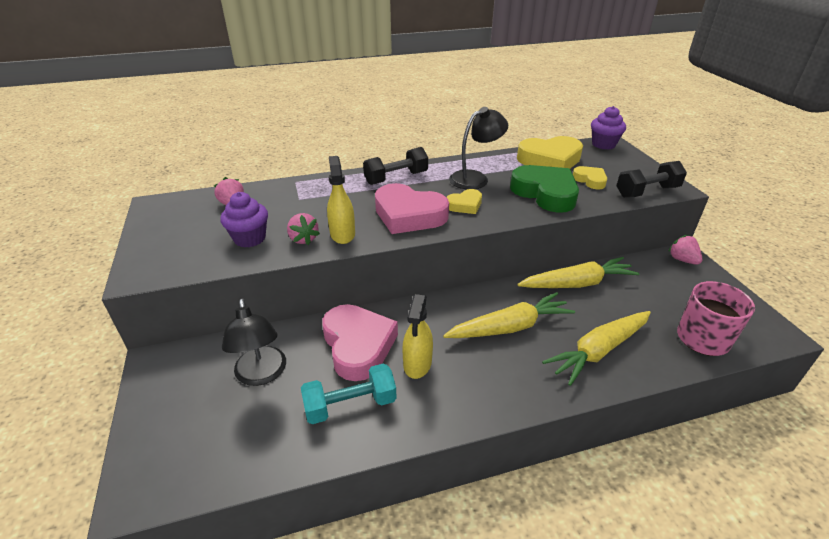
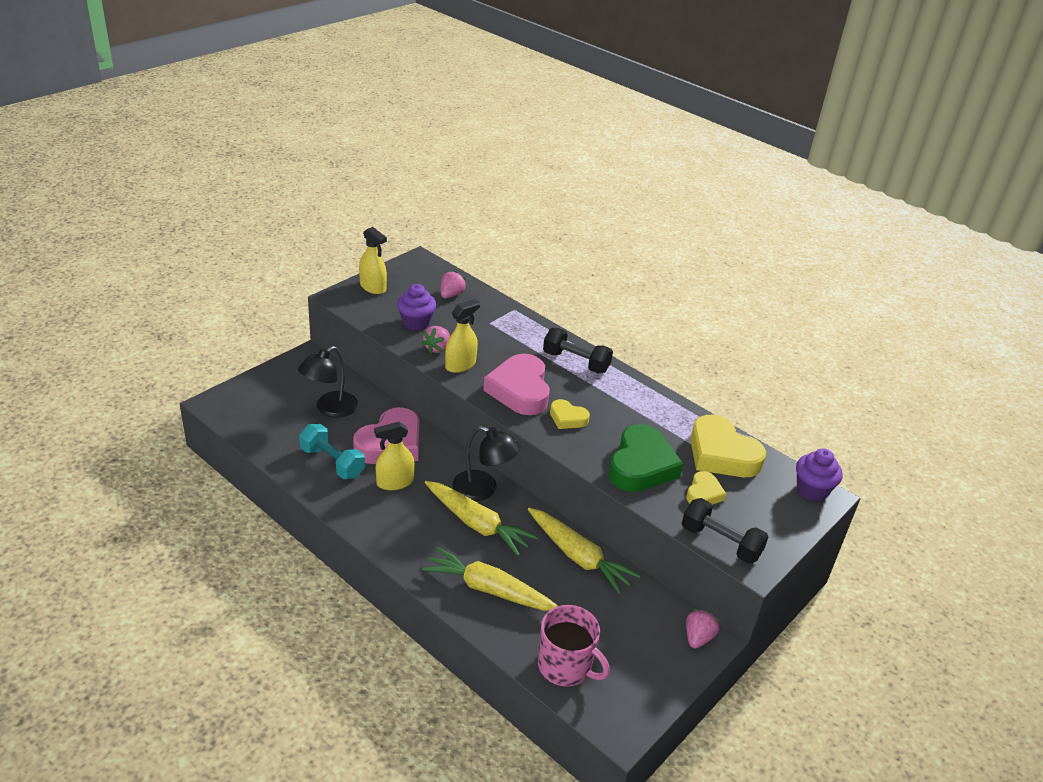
camera: 55 degrees right, 0 degrees up
black lamp [449,107,508,189] -> black lamp moved to [452,426,520,501]
none -> yellow spray bottle [359,227,387,294]

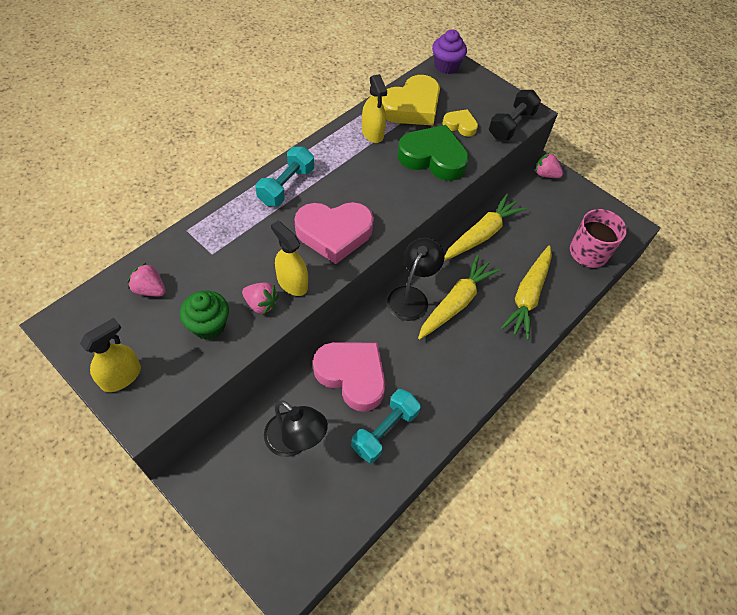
camera: 90 degrees left, 20 degrees up
yellow spray bottle [374,422,415,490] -> yellow spray bottle moved to [362,74,387,143]
purple cupcake [397,284,436,331] -> green cupcake [180,290,229,340]
black dumbbell [543,328,613,374] -> turquoise dumbbell [256,147,314,206]
yellow heart [550,399,590,429] -> none

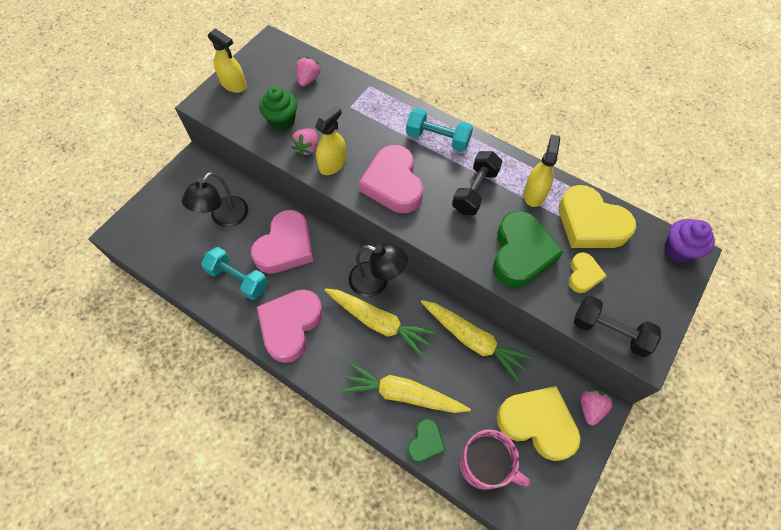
camera: 85 degrees right, 5 degrees up
yellow spray bottle [362,74,387,143] -> yellow spray bottle turned 135 degrees clockwise [524,134,560,207]
none -> pink heart [257,289,323,363]
none -> green heart [408,419,445,462]
none -> black dumbbell [452,151,503,215]
none -> yellow heart [497,386,581,461]

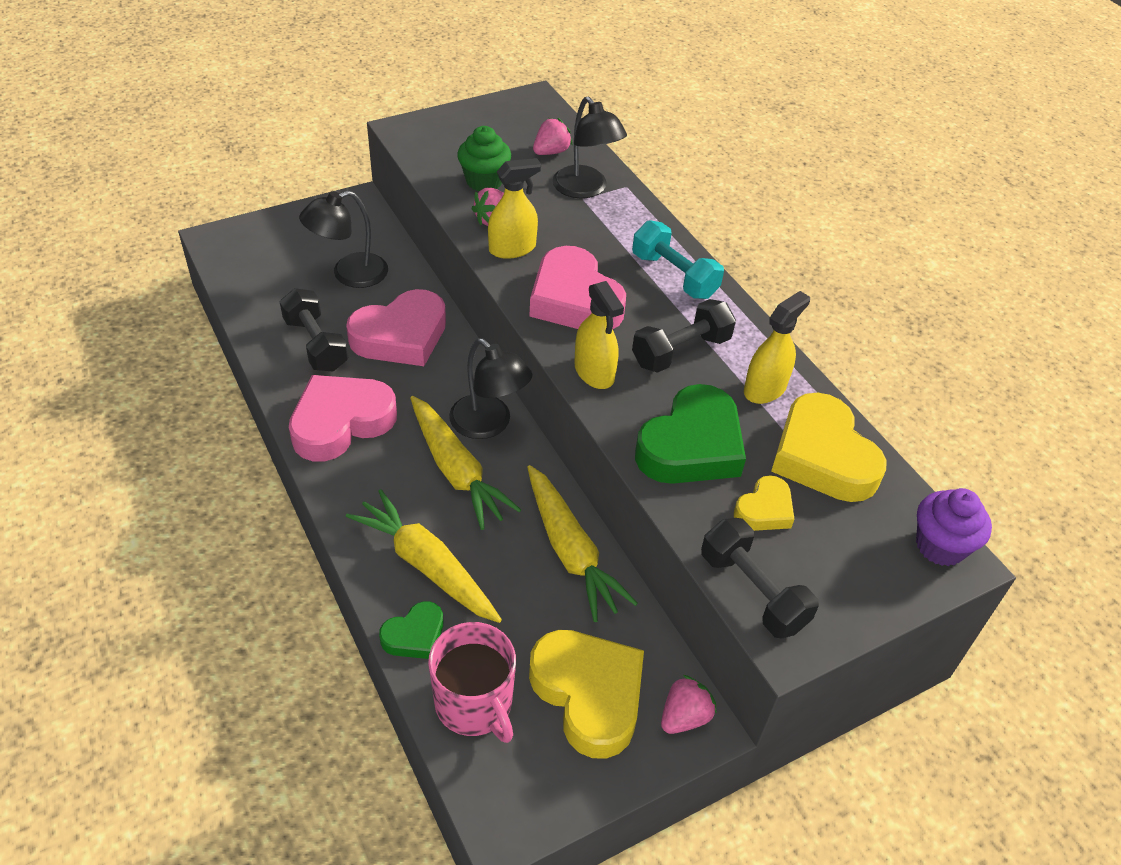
camera: 25 degrees right, 15 degrees down
turquoise dumbbell [201,247,268,300] -> black dumbbell [280,288,349,372]
yellow spray bottle [208,28,247,93] -> yellow spray bottle moved to [574,281,624,389]
pink heart [359,145,423,213] -> pink heart turned 45 degrees counterclockwise [529,246,626,329]
none -> black lamp [553,97,627,198]

